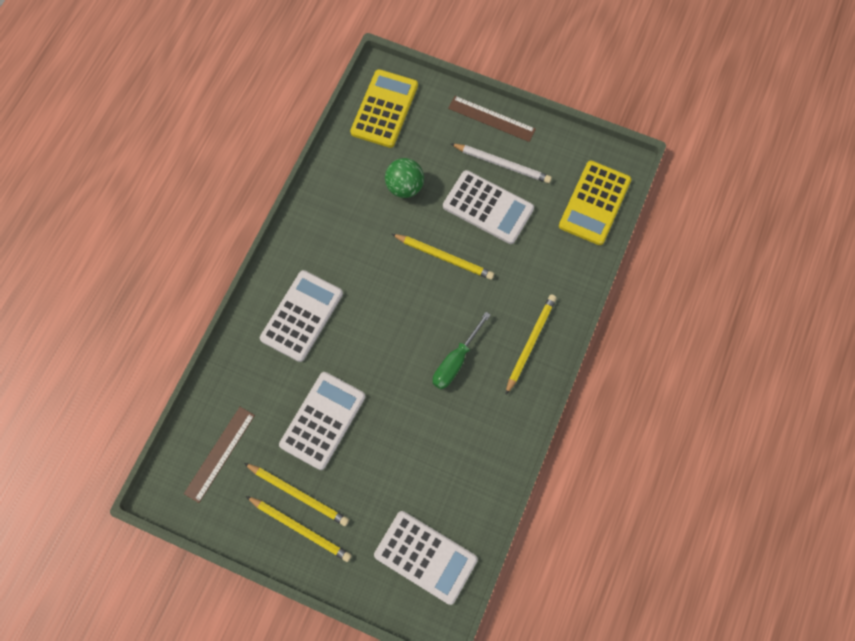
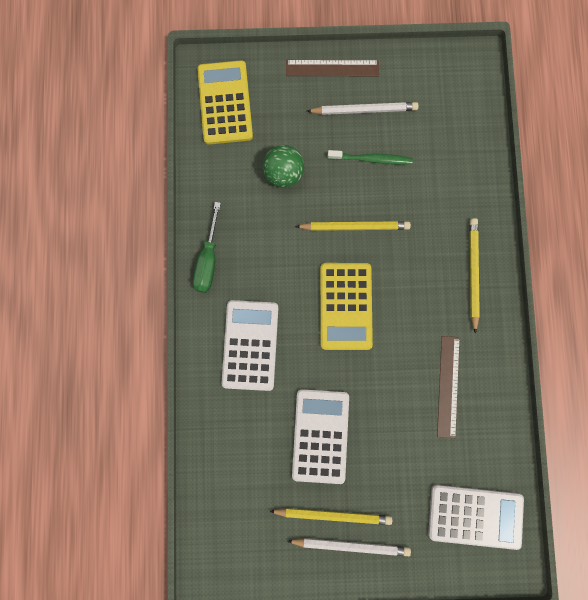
camera: 25 degrees left, 10 degrees up
brown ruler [184,407,255,503] -> brown ruler moved to [437,336,460,438]
yellow pencil [246,496,352,562] -> white pencil [287,538,411,556]
green screwdriver [433,312,491,389] -> green screwdriver moved to [193,202,221,293]
white calculator [443,170,534,244] -> green toothbrush [328,150,413,165]
yellow calculator [559,161,631,245] -> yellow calculator moved to [320,263,373,350]

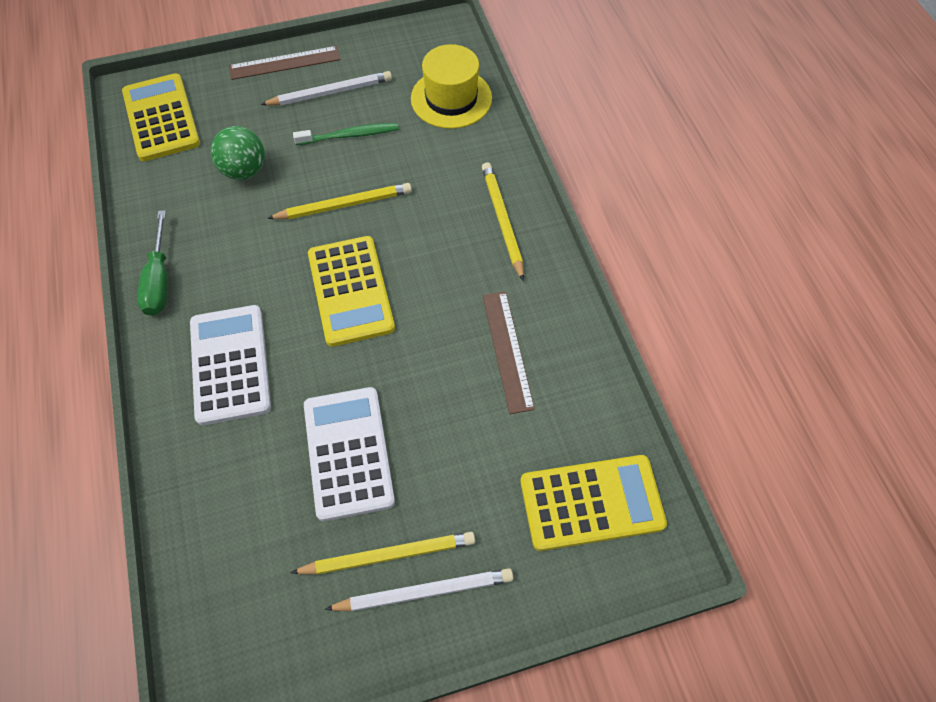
camera: 15 degrees left, 20 degrees down
white calculator [428,485,524,550] -> yellow calculator [520,455,667,551]
none -> yellow hat [411,44,492,129]

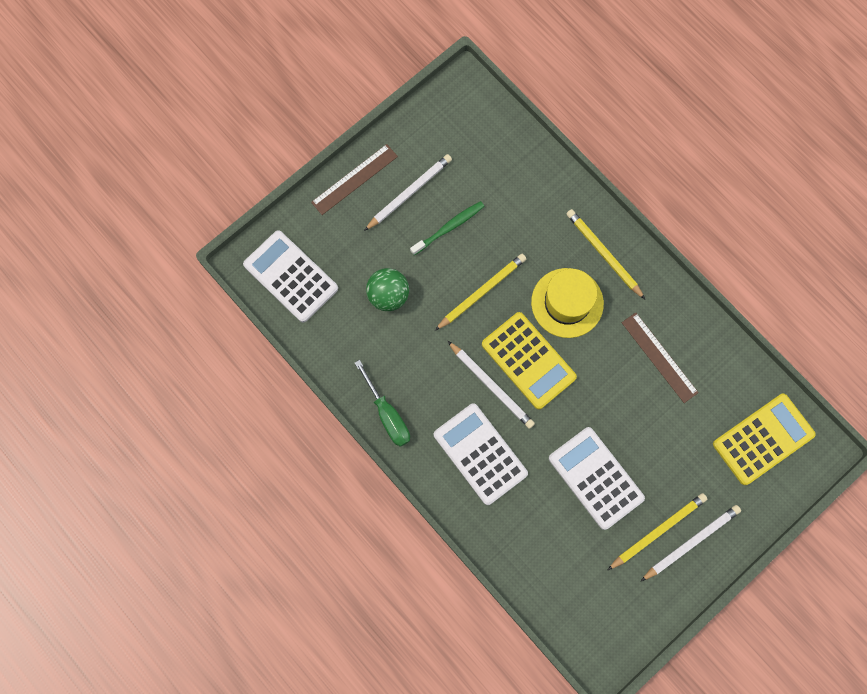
camera: 25 degrees left, 15 degrees up
yellow calculator [122,73,200,161] -> white calculator [243,230,338,323]
yellow hat [411,44,492,129] -> yellow hat moved to [531,268,604,338]
none -> white pencil [448,341,535,429]

